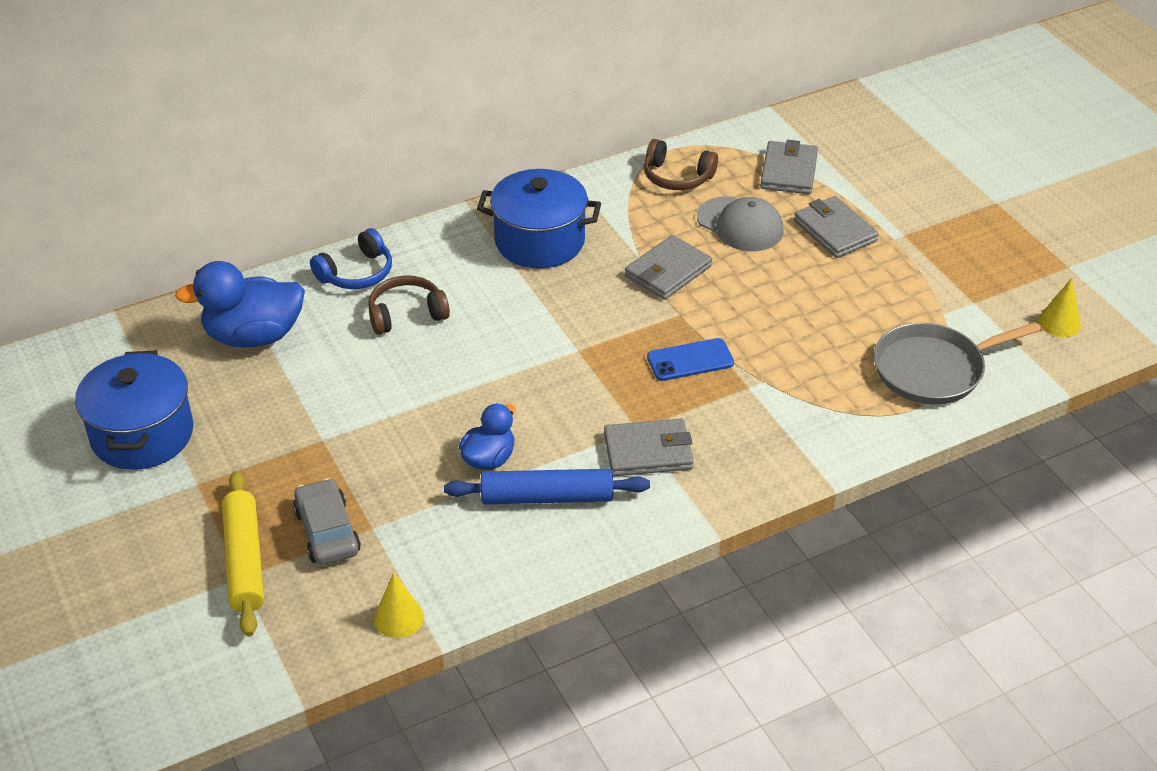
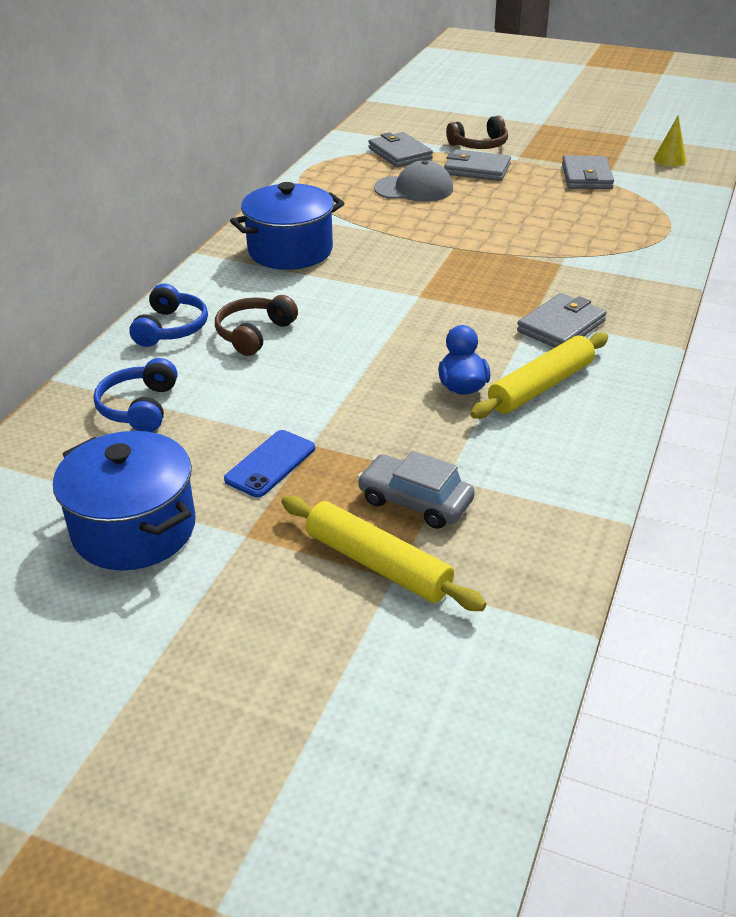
camera: 40 degrees left, 5 degrees down
blue duck [175,261,305,348] -> blue headphones [93,358,177,432]
yellow cone [374,573,424,638] -> none
blue rolling pin [444,469,650,504] -> yellow rolling pin [470,332,608,419]
grey wallet [625,235,712,300] -> grey wallet moved to [562,155,614,189]
brown headphones [644,139,718,190] -> brown headphones moved to [446,116,508,149]
blue phone [647,338,734,381] -> blue phone moved to [224,430,315,497]
grey pan [874,322,1042,405] -> none

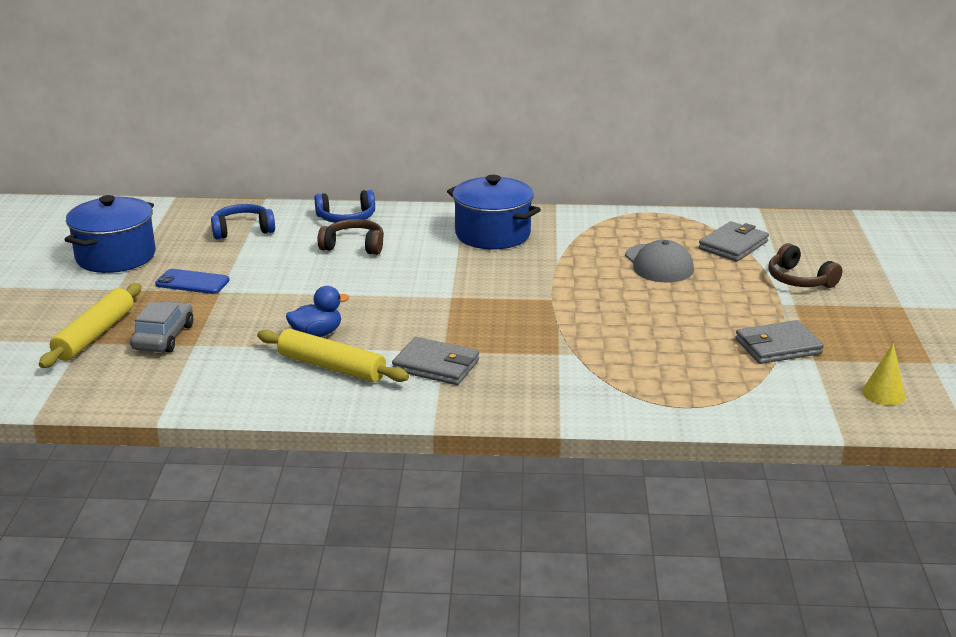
camera: 70 degrees right, 10 degrees down
grey wallet [444,149,511,181] -> none

